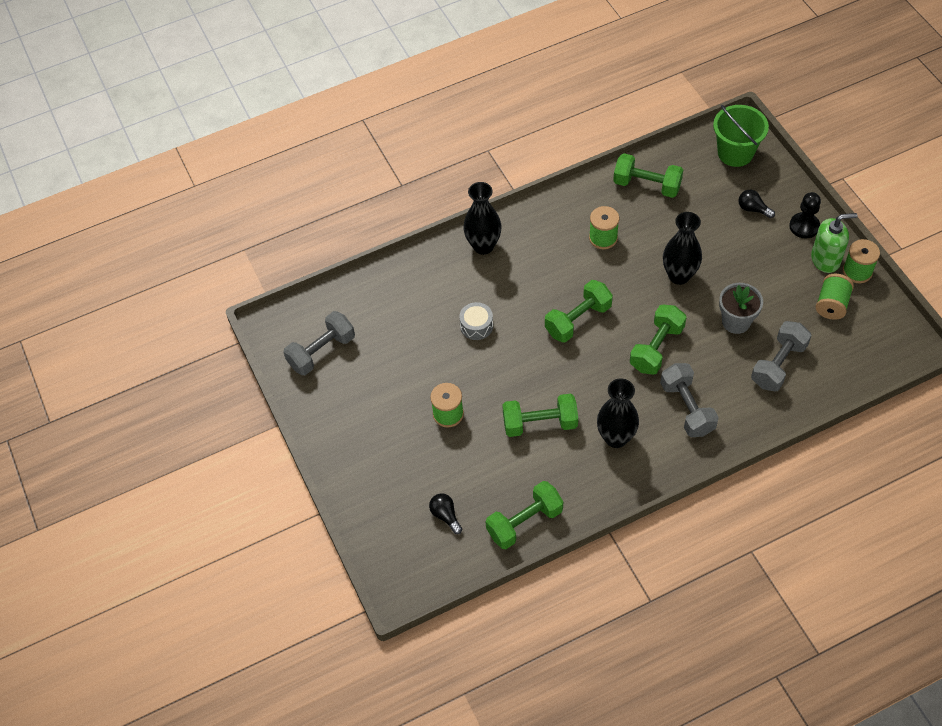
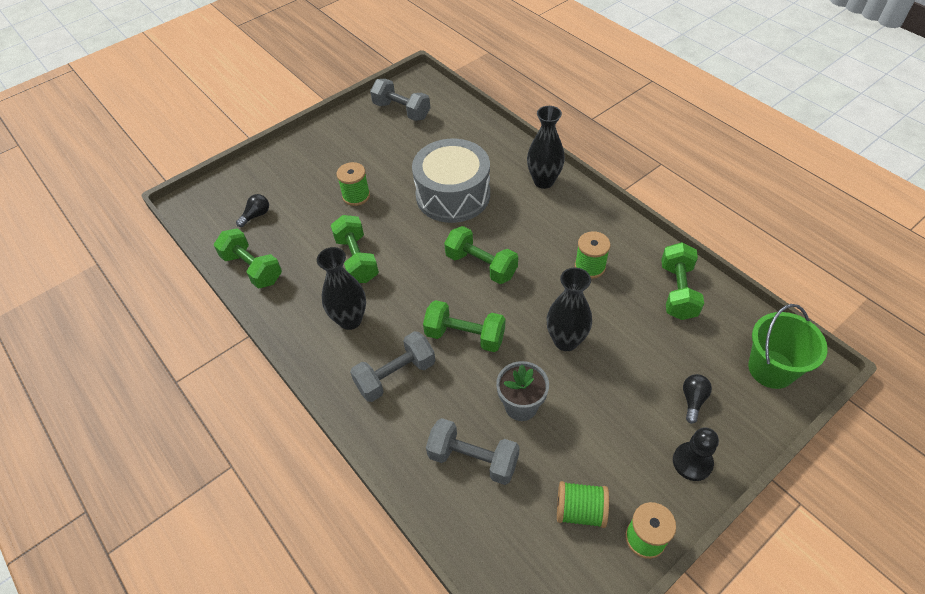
camera: 75 degrees right, 5 degrees down
grey drum [459,302,493,340] -> grey drum [412,139,490,223], size x2.40
green soap dispenser [811,213,857,273] -> none

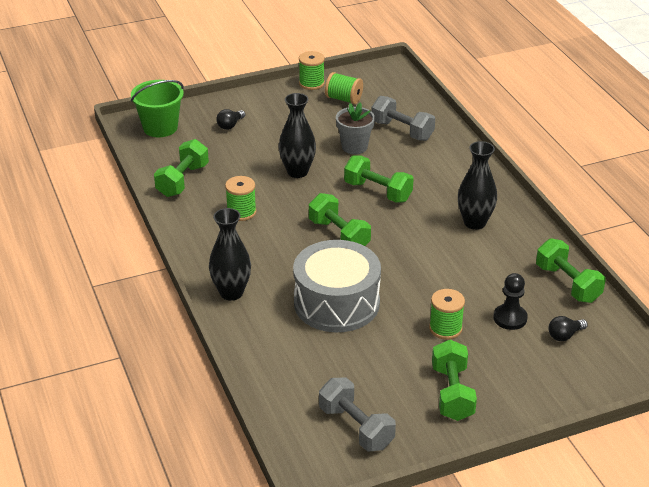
camera: 165 degrees left, 15 degrees down
green dumbbell [331,215,379,283] -> green dumbbell moved to [432,340,477,421]
grey dumbbell [350,331,435,402] -> none
black pawn [673,427,719,481] -> black pawn moved to [493,273,528,330]

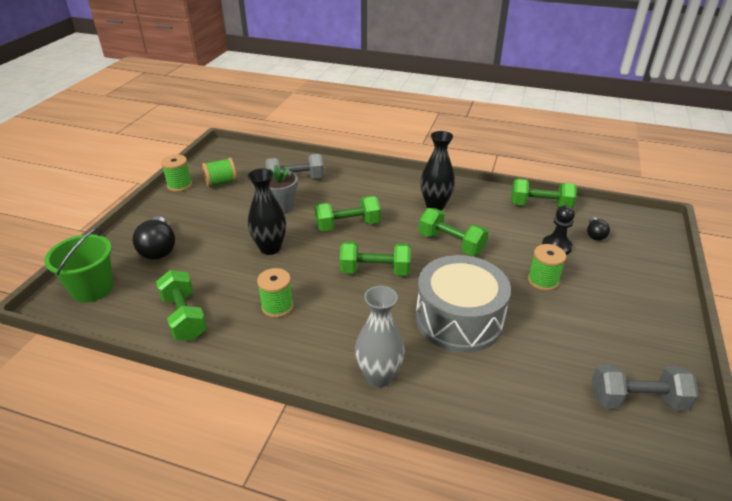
camera: 50 degrees left, 0 degrees up
black vase [209,208,251,301] -> grey vase [355,286,405,388]
black light bulb [216,109,245,130] -> black light bulb [133,216,175,260], size x1.80
green dumbbell [432,340,477,421] -> green dumbbell moved to [419,208,488,256]

